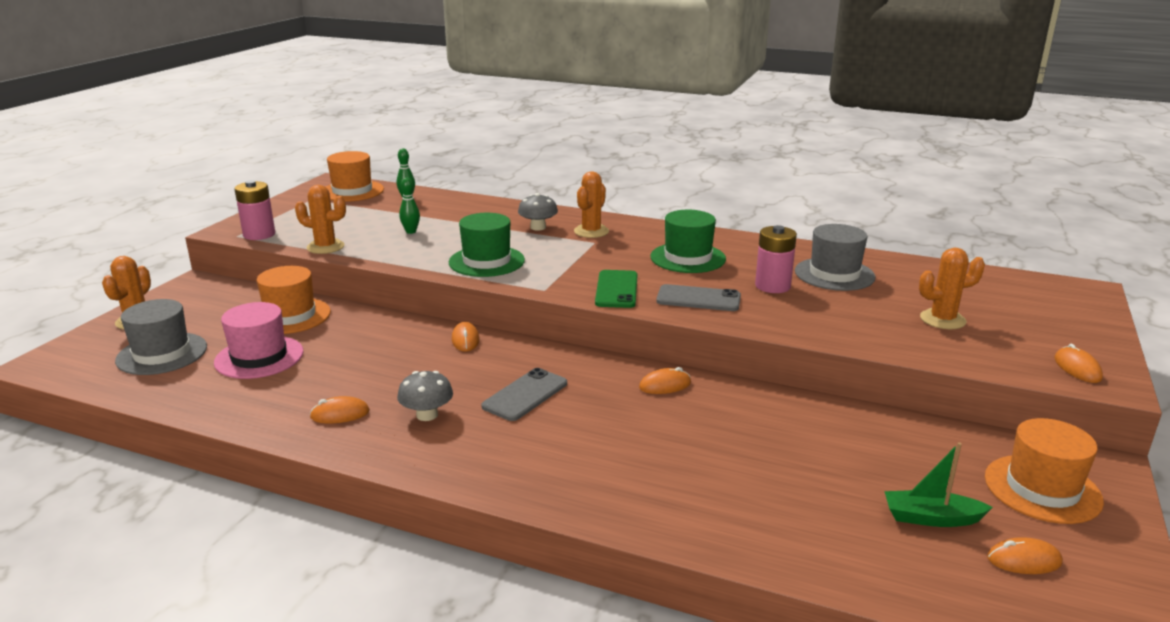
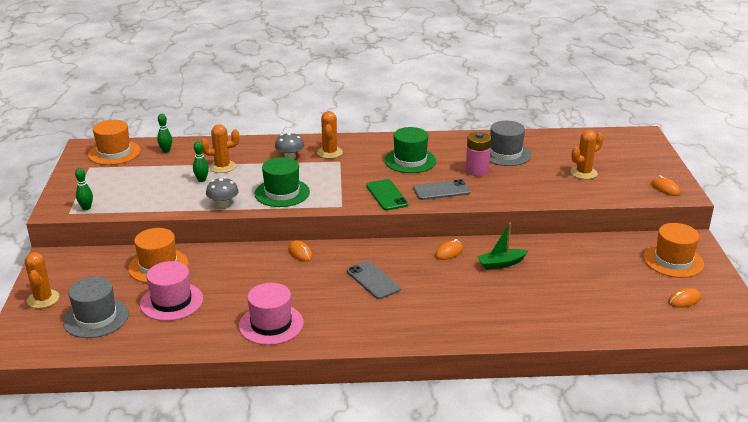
camera: 25 degrees left, 5 degrees up
pink battery [235,180,275,240] -> green bowling pin [75,168,93,210]
orange cactus [295,185,346,254] -> orange cactus moved to [201,124,239,173]
orange mouse [310,396,370,423] -> pink hat [239,283,304,345]
grey mushroom [397,371,453,421] -> grey mushroom moved to [206,177,239,207]
grey phone [481,368,567,421] -> grey phone turned 45 degrees counterclockwise [347,261,401,299]
green boat [884,442,993,527] -> green boat moved to [477,223,528,270]

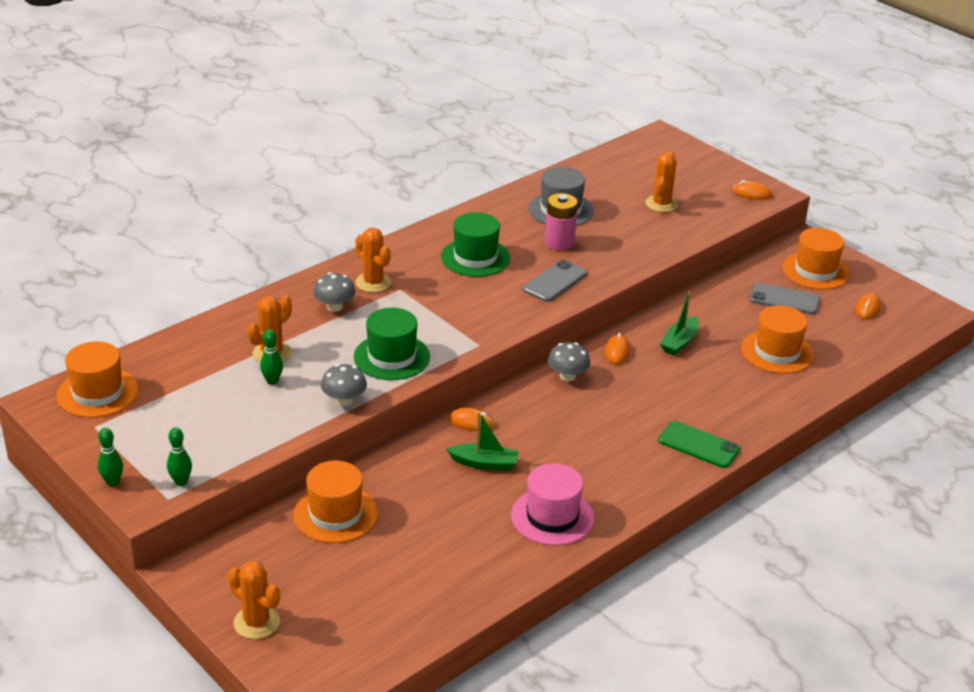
camera: 40 degrees left, 5 degrees up
grey hat [63,277,129,338] -> none
pink hat [140,261,203,321] -> none
green bowling pin [157,114,172,153] -> green bowling pin moved to [98,428,123,486]
grey phone [347,261,401,299] -> grey phone moved to [750,283,820,315]
green phone [366,179,408,211] -> green phone moved to [658,421,740,468]
none -> green boat [447,412,519,470]
none -> grey mushroom [548,342,590,381]
none -> orange hat [741,305,814,374]

